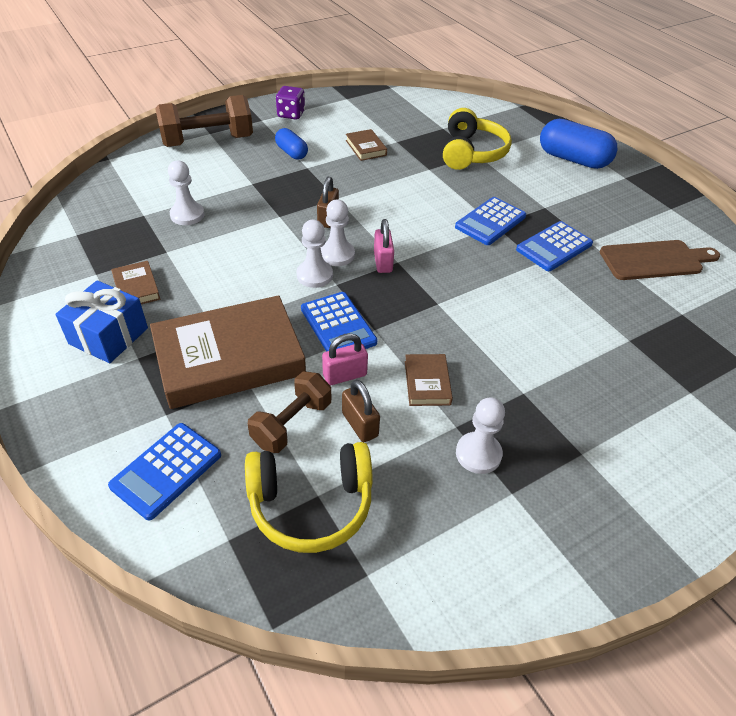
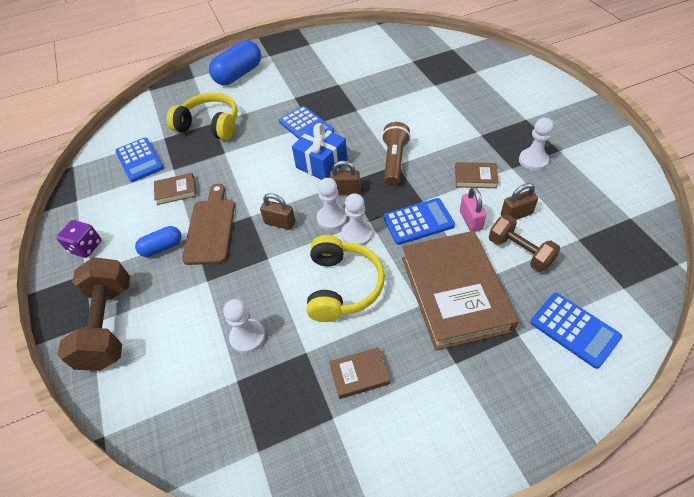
camera: 75 degrees left, 5 degrees up
blue gift [55,280,148,363] -> blue gift moved to [292,123,347,180]
yellow headphones [245,442,373,553] -> yellow headphones moved to [306,235,385,322]
pink padlock [374,219,394,273] -> brown padlock [329,161,360,195]
blue calculator [516,221,593,271] -> blue calculator moved to [115,138,164,182]
brown cutting board [600,240,720,280] -> brown cutting board moved to [182,184,235,265]
none -> brown flashlight [382,122,411,186]

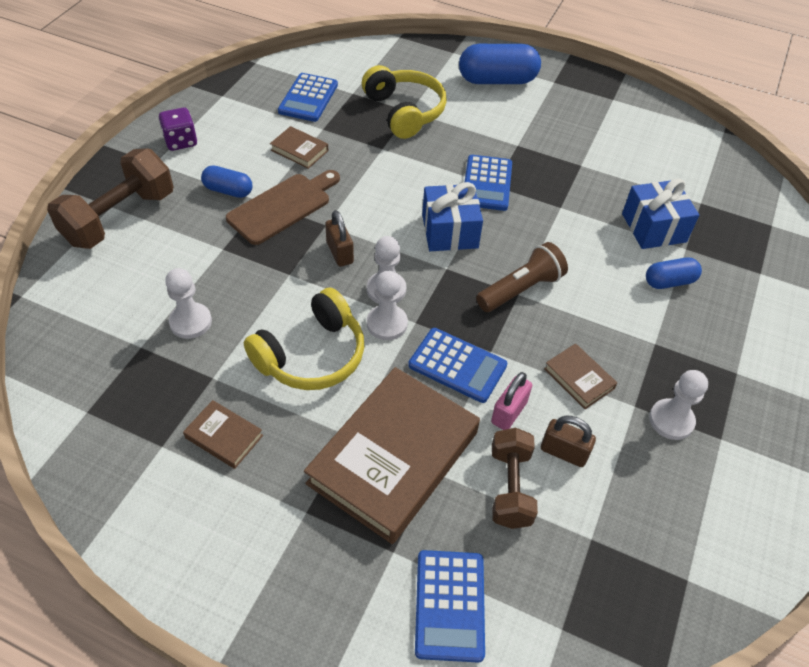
camera: 40 degrees right, 0 degrees up
brown padlock [329,161,360,195] -> none
none -> blue gift [622,178,699,249]
none -> blue capsule [646,258,702,289]

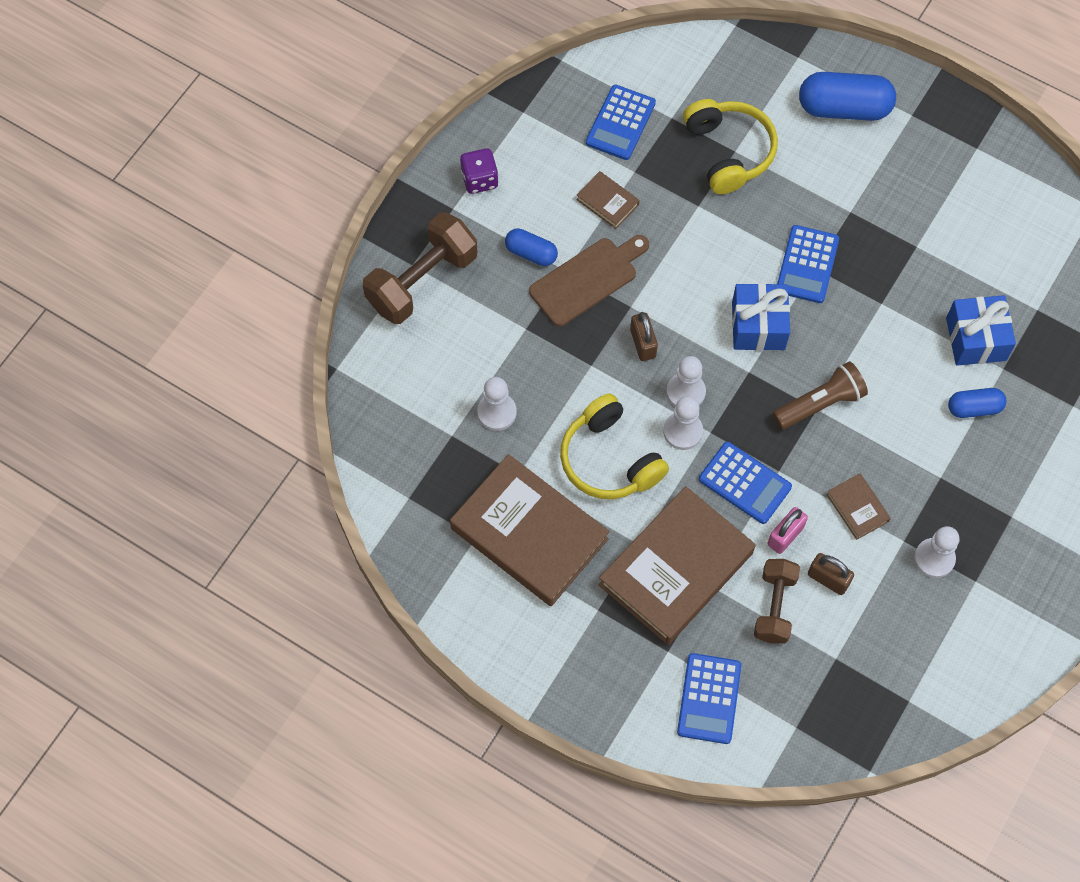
camera: 10 degrees right, 15 degrees up
brown book [183,400,263,469] -> brown book [450,454,609,606], size x2.33
yellow headphones [244,288,364,390] -> yellow headphones turned 90 degrees clockwise [560,394,669,499]

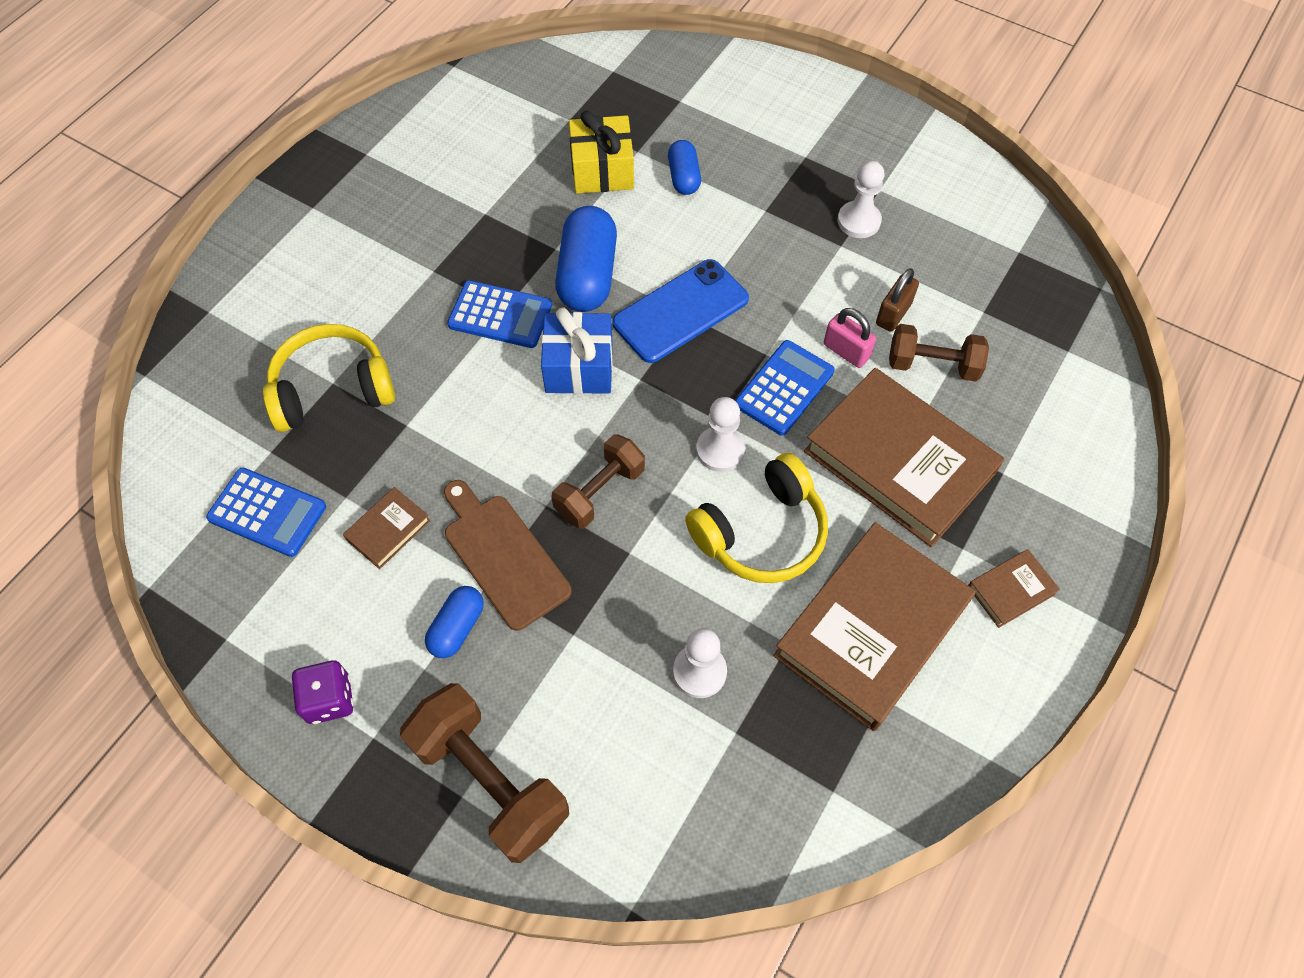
camera: 90 degrees left, 5 degrees down
brown padlock [630,312,658,361] -> brown dumbbell [551,434,645,529]
white pawn [666,356,706,407] -> none
blue calculator [677,653,741,744] -> none
brown flashlight [773,361,868,430] -> blue phone [612,259,749,363]
blue capsule [799,72,896,121] -> blue capsule moved to [555,206,617,312]
brown book [826,473,891,540] -> brown book moved to [968,549,1060,628]
blue gift [946,295,1016,366] -> yellow gift [569,111,634,194]

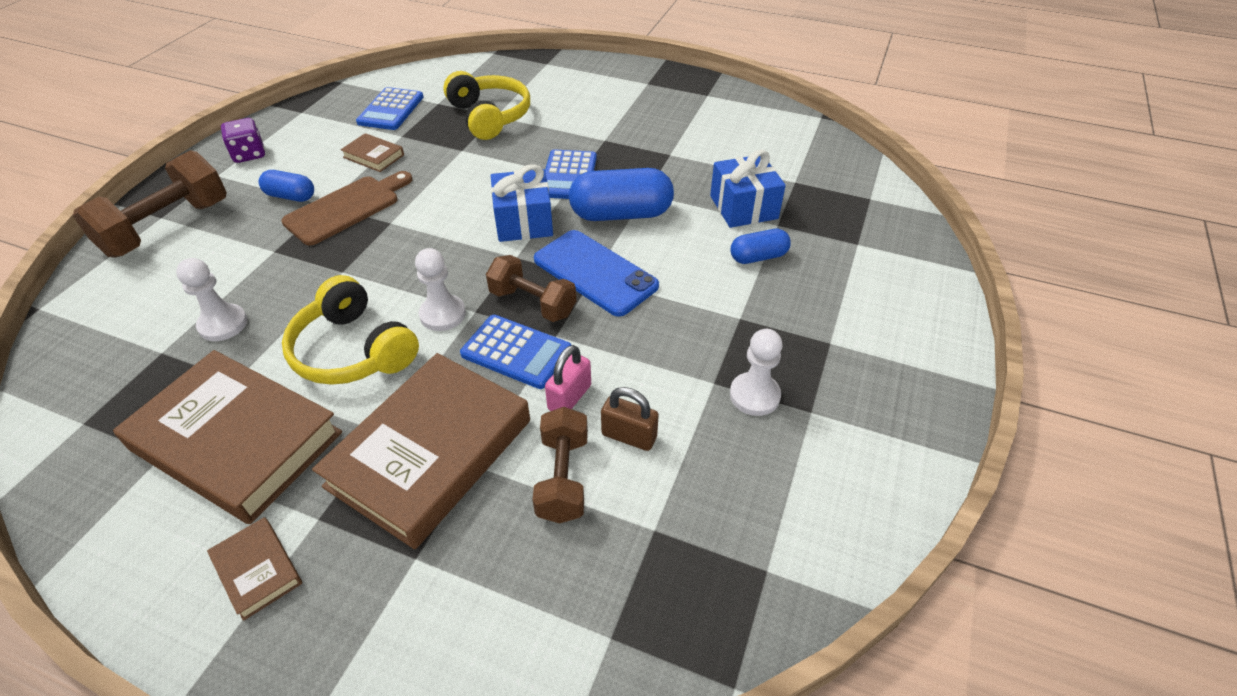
camera: 80 degrees right, 15 degrees down
brown dumbbell [551,434,645,529] -> brown dumbbell moved to [486,255,576,322]
yellow gift [569,111,634,194] -> blue gift [710,150,786,228]

